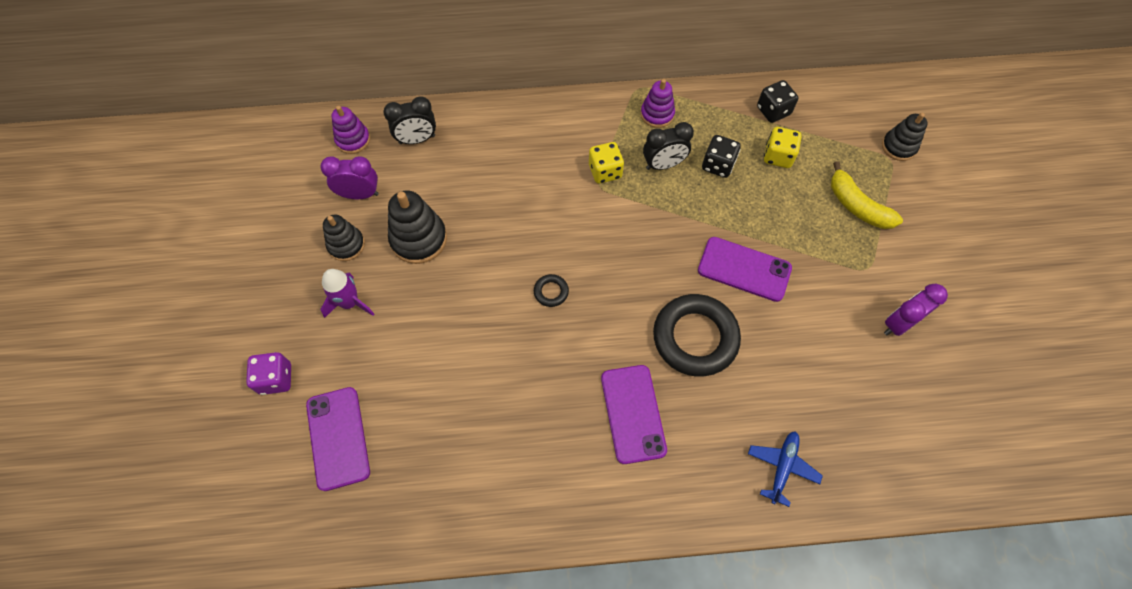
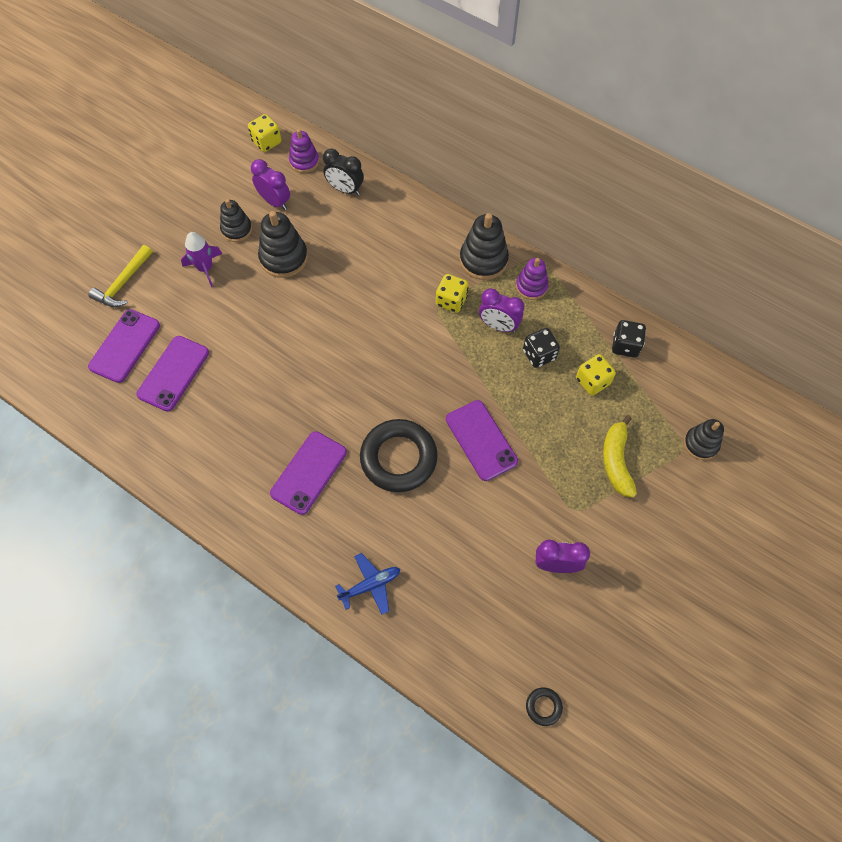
camera: 40 degrees right, 0 degrees up
purple dice [246,352,291,395] -> yellow hammer [89,245,152,307]
black ring [534,274,569,307] -> black ring moved to [526,687,563,726]
black clock [643,122,694,170] -> purple clock [479,288,524,332]
none -> purple phone [137,336,209,411]
none -> yellow dice [248,114,281,152]
none -> black stacking toy [460,213,509,280]

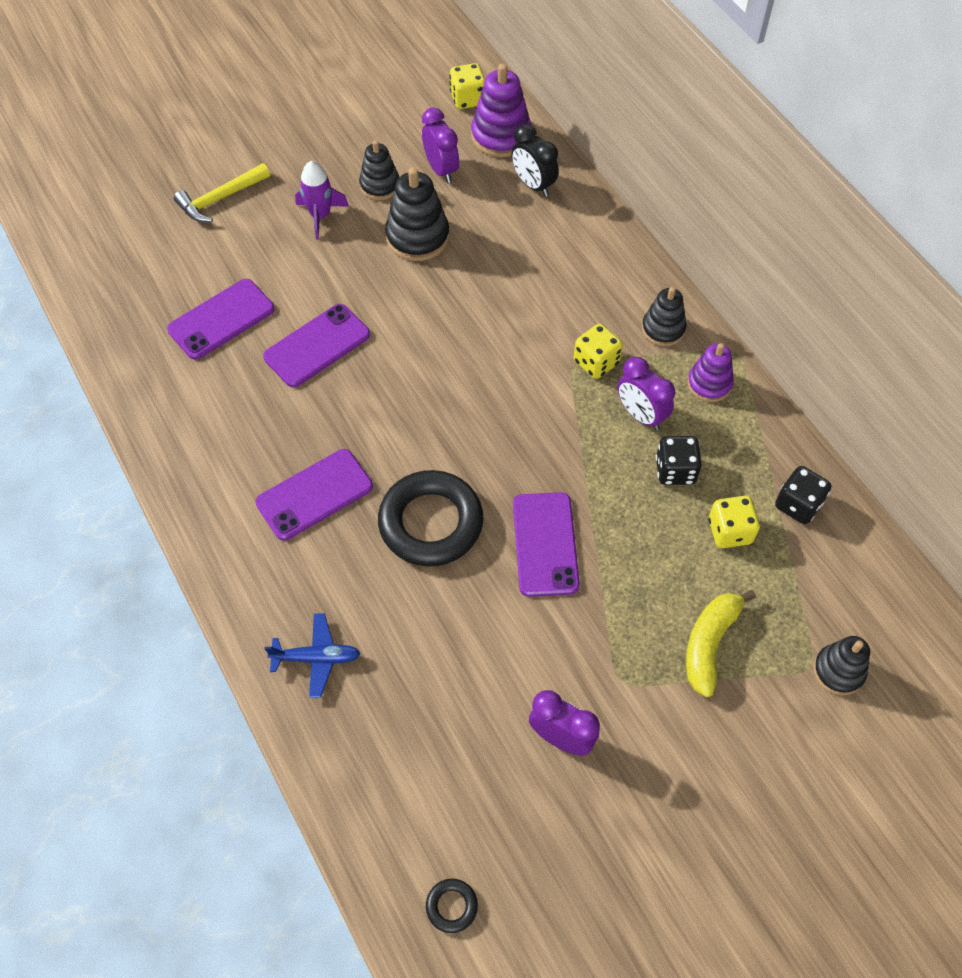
camera: 25 degrees right, 5 degrees down
purple phone [88,309,160,383] -> purple phone moved to [263,304,370,387]
purple stacking toy [289,129,319,173] -> purple stacking toy [471,64,532,157], size x1.54
black stacking toy [460,213,509,280] -> black stacking toy [642,287,687,346], size x0.65

